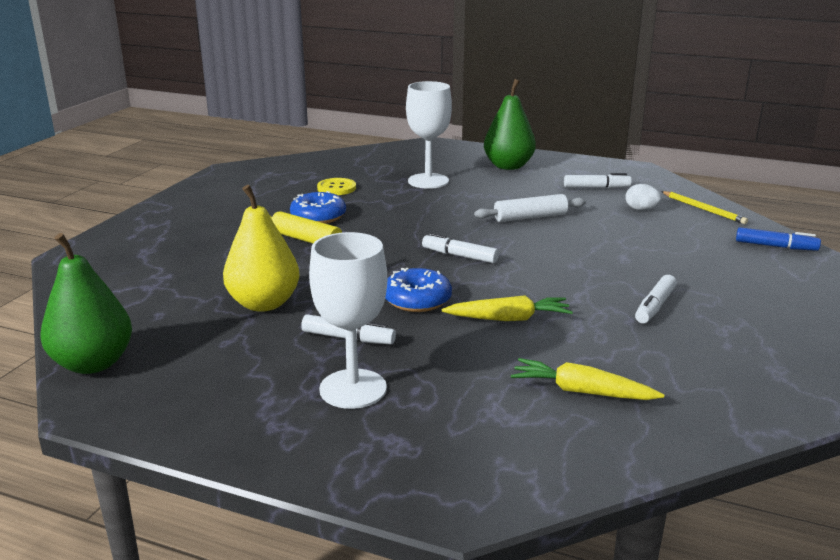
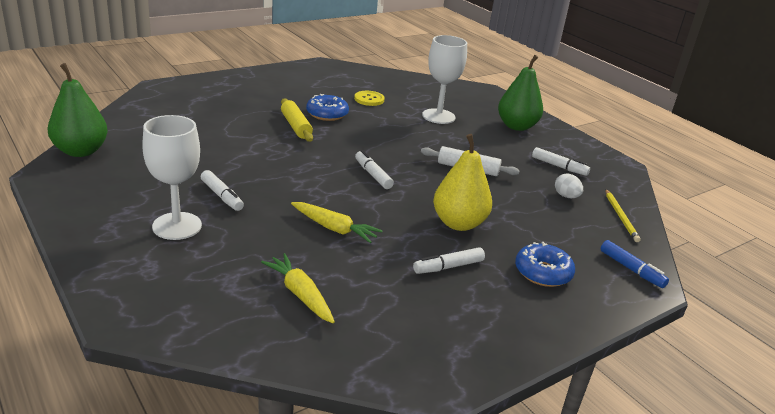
camera: 30 degrees right, 5 degrees up
yellow pear [223,185,300,312] -> yellow pear moved to [433,134,492,231]
blue donut [385,268,452,312] -> blue donut moved to [515,242,575,287]

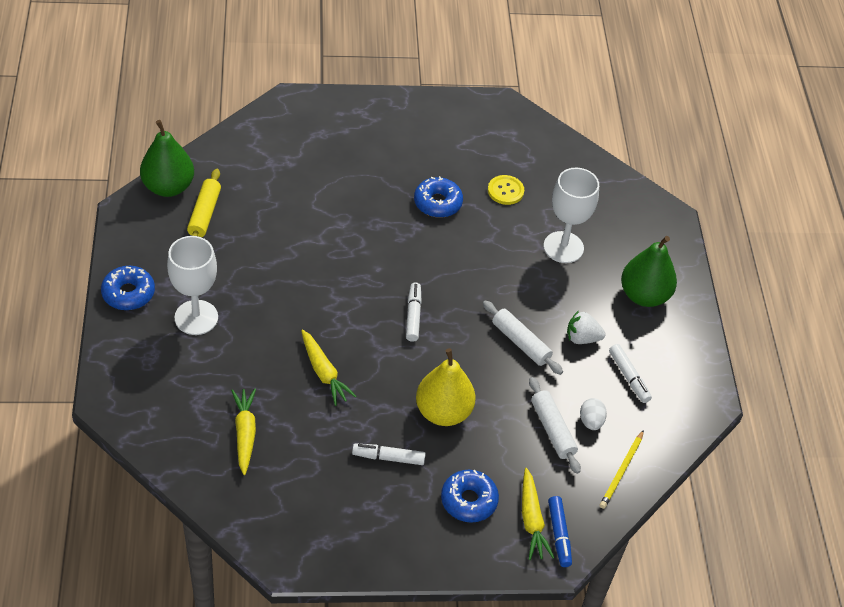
camera: 30 degrees right, 20 degrees up
white marker [201,170,244,211] -> none
yellow rolling pin [281,98,313,142] -> yellow rolling pin moved to [187,169,221,237]
none -> blue donut [101,266,155,310]
none -> yellow carrot [522,468,555,560]
none -> white rolling pin [529,377,581,474]
none -> white strawberry [567,311,605,344]

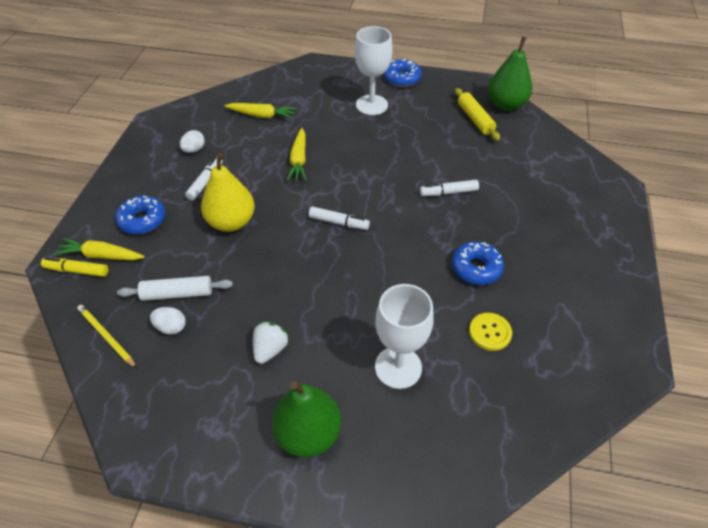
camera: 110 degrees right, 0 degrees up
yellow rolling pin [187,169,221,237] -> yellow rolling pin turned 45 degrees clockwise [455,88,500,141]
yellow carrot [301,329,357,406] -> yellow carrot turned 75 degrees counterclockwise [287,128,307,181]
white rolling pin [483,301,563,375] -> none
blue marker [548,496,572,567] -> yellow marker [41,257,108,277]
white marker [609,344,652,403] -> white marker moved to [420,180,479,196]
none -> white egg [180,130,205,153]

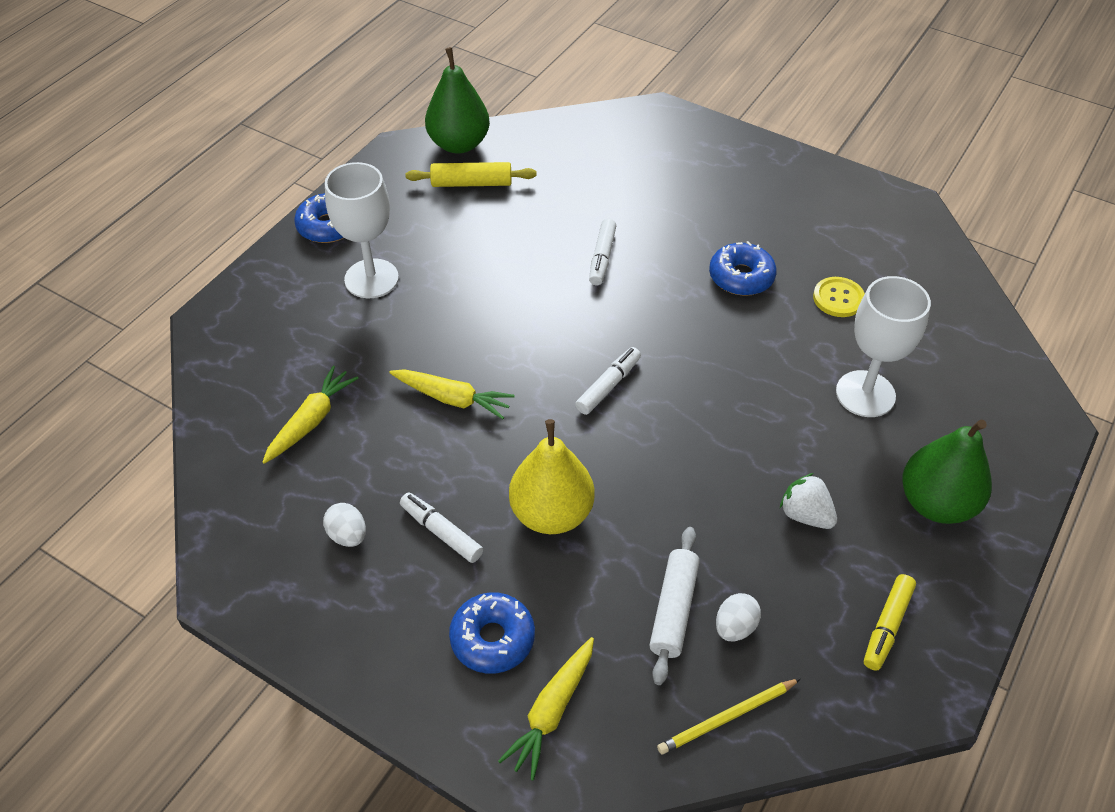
camera: 70 degrees left, 0 degrees up
yellow marker [41,257,108,277] -> yellow marker moved to [864,574,916,671]

